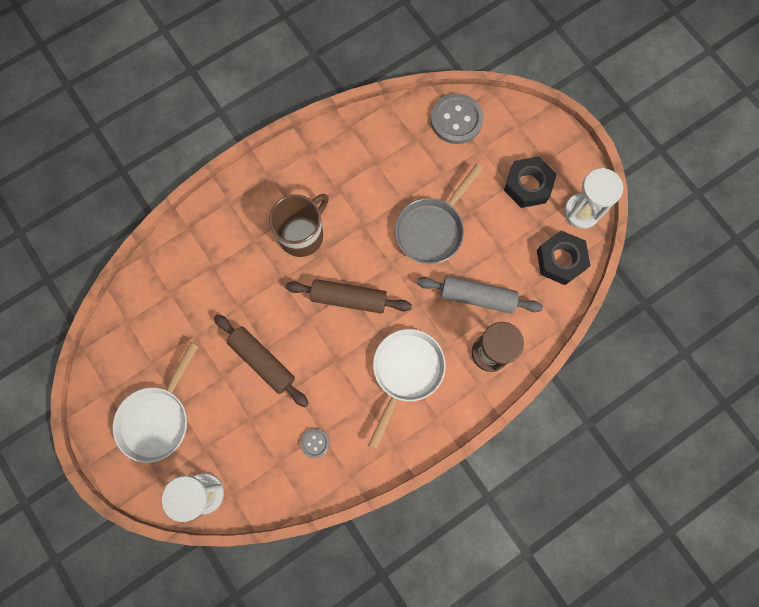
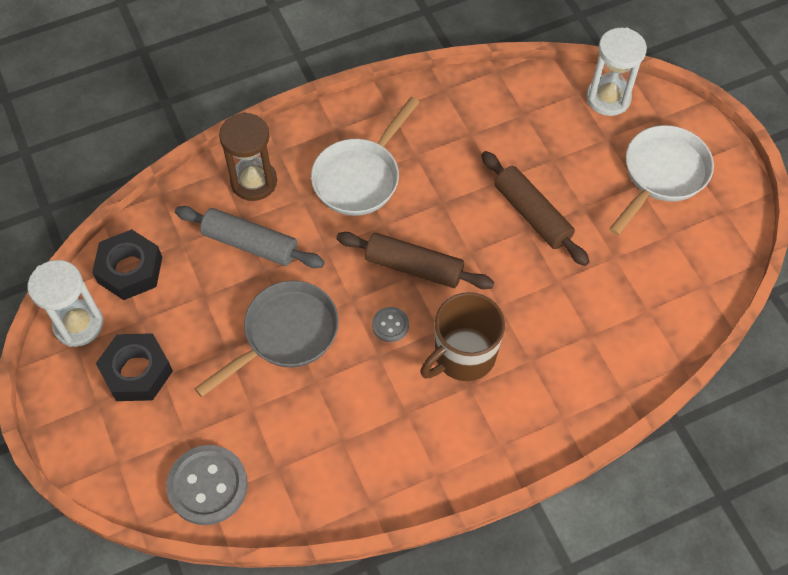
camera: 170 degrees left, 15 degrees down
grey button [300,428,330,458] -> grey button moved to [372,307,409,342]

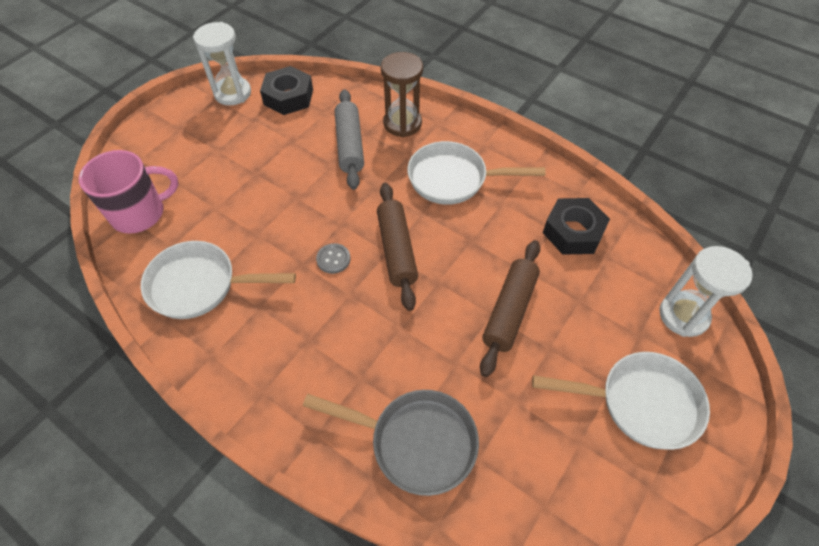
camera: 60 degrees right, 5 degrees down
black nut [96,333,173,401] -> black nut moved to [543,198,610,255]
grey button [166,445,248,525] -> pink mug [79,150,179,234]
grey pan [194,281,339,397] -> grey pan moved to [303,390,479,496]
brown mug [420,292,505,381] -> none
none -> white pan [141,241,296,319]

